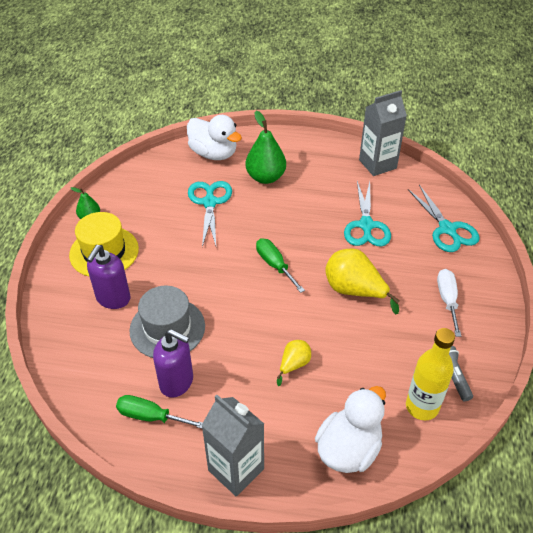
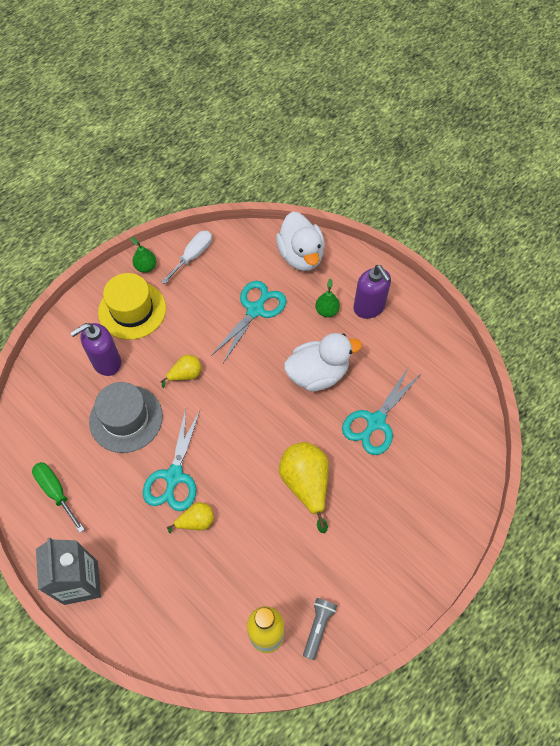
camera: 35 degrees right, 15 degrees up
purple soap dispenser [153,329,193,398] -> purple soap dispenser moved to [353,265,391,319]
green pear [246,111,286,184] -> green pear [315,278,340,317], size x0.55
green screwdriver [256,239,305,293] -> none
white duck [315,386,386,473] -> white duck moved to [284,333,362,392]
grey carton [359,90,407,176] -> none
turquoise scissors [408,185,480,252] -> turquoise scissors moved to [143,409,200,511]
white screwdriver [437,269,461,337] -> white screwdriver moved to [161,230,212,284]
none -> yellow pear [160,355,202,388]

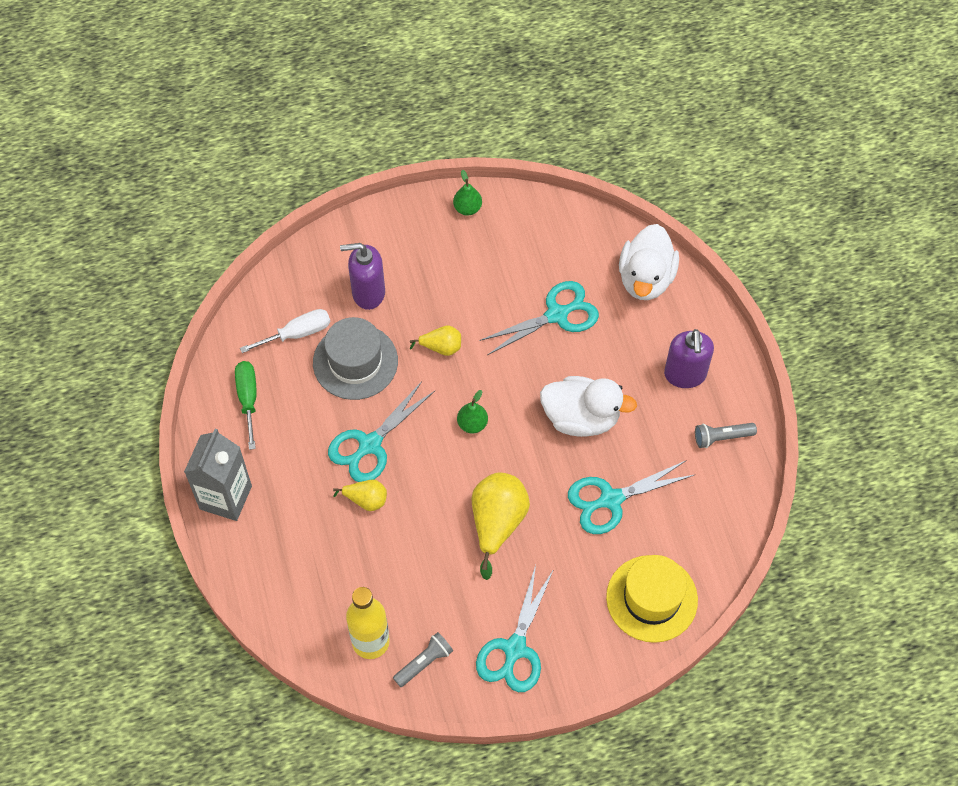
camera: 30 degrees right, 0 degrees up
yellow hat [98,273,166,340] -> yellow hat moved to [606,555,698,643]
white screwdriver [161,230,212,284] -> white screwdriver moved to [240,309,330,353]
green pear [315,278,340,317] -> green pear moved to [457,390,488,434]
none -> turquoise scissors [476,565,554,692]
none -> grey flashlight [695,423,757,448]

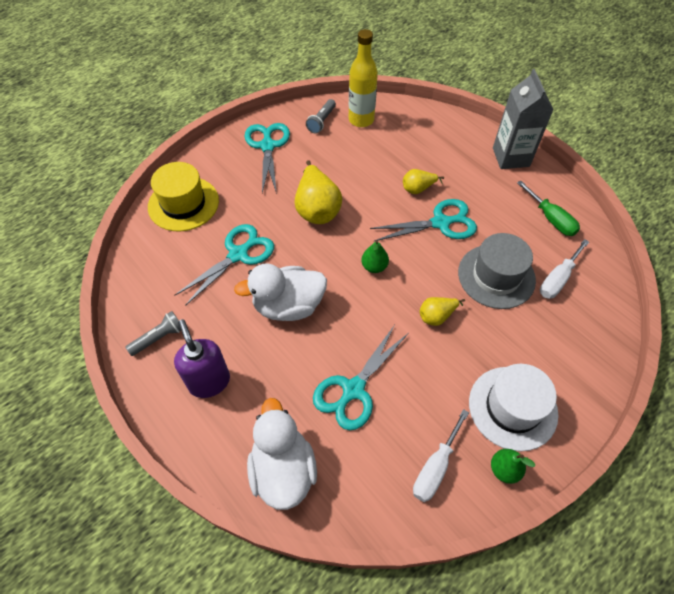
camera: 155 degrees right, 5 degrees down
turquoise scissors [328,381,435,482] -> turquoise scissors turned 60 degrees clockwise [370,199,477,241]
purple soap dispenser [340,243,385,310] -> none
none -> white screwdriver [413,409,469,502]
none -> white hat [469,364,558,452]

